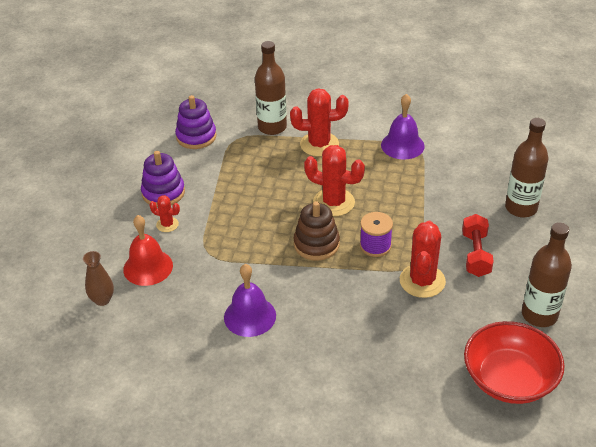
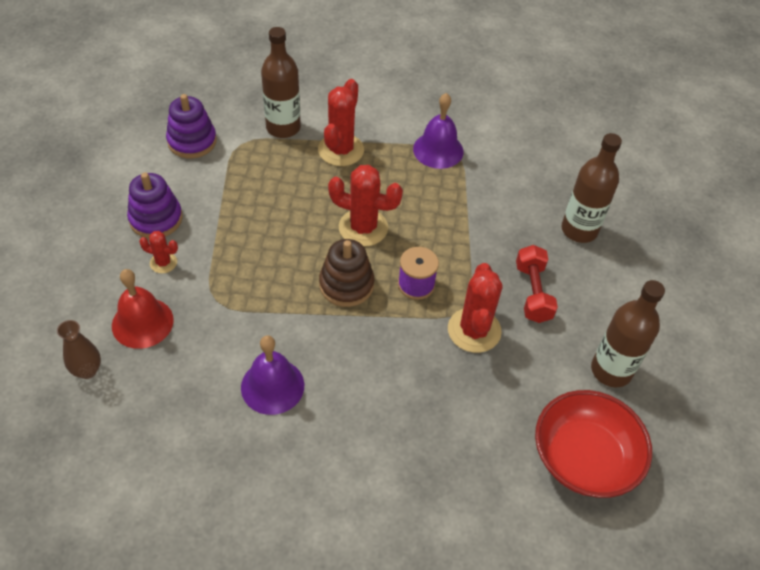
camera: 10 degrees left, 10 degrees up
red cactus [290,88,349,157] -> red cactus turned 60 degrees counterclockwise [318,79,364,166]

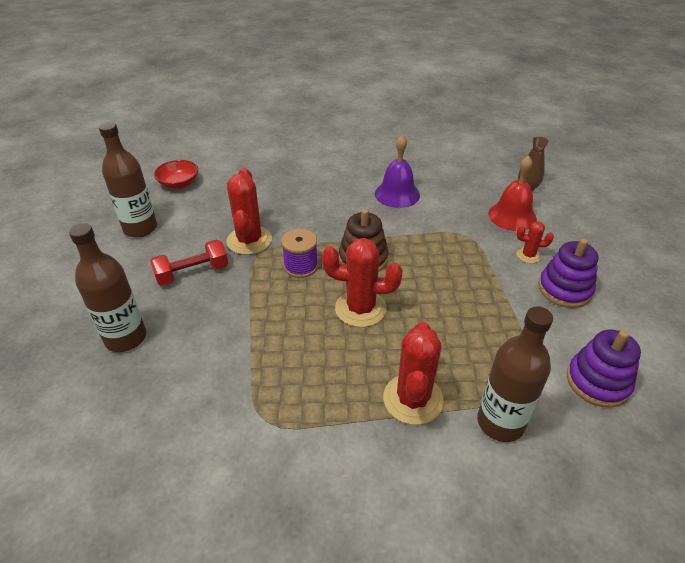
camera: 175 degrees right, 10 degrees down
purple bell [413,93,464,169] -> none
red dumbbell [516,245,558,323] -> red dumbbell turned 75 degrees clockwise [150,240,228,286]
red bowl [535,390,652,498] -> red bowl [154,160,198,189], size x0.57

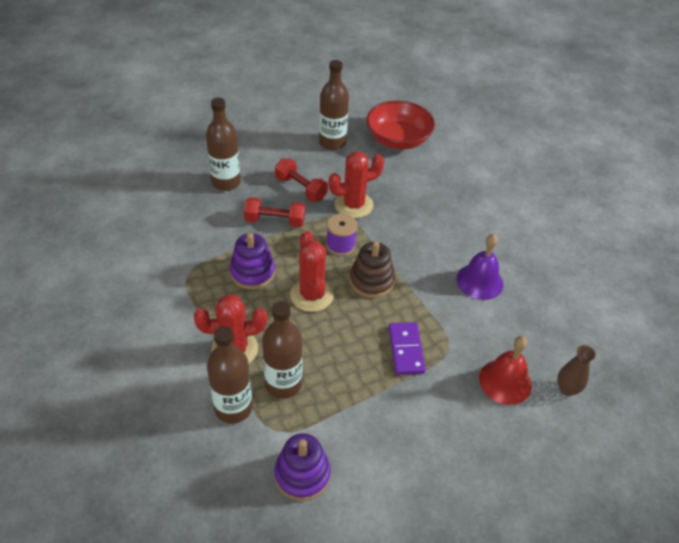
camera: 65 degrees right, 5 degrees up
red bowl [154,160,198,189] -> red bowl [366,100,435,149], size x1.76
red cactus [516,221,554,263] -> none
purple stacking toy [538,238,598,308] -> purple stacking toy moved to [230,233,275,289]
none -> red dumbbell [244,197,305,227]
none -> brown bottle [262,301,302,399]
none -> purple domino [389,322,426,375]

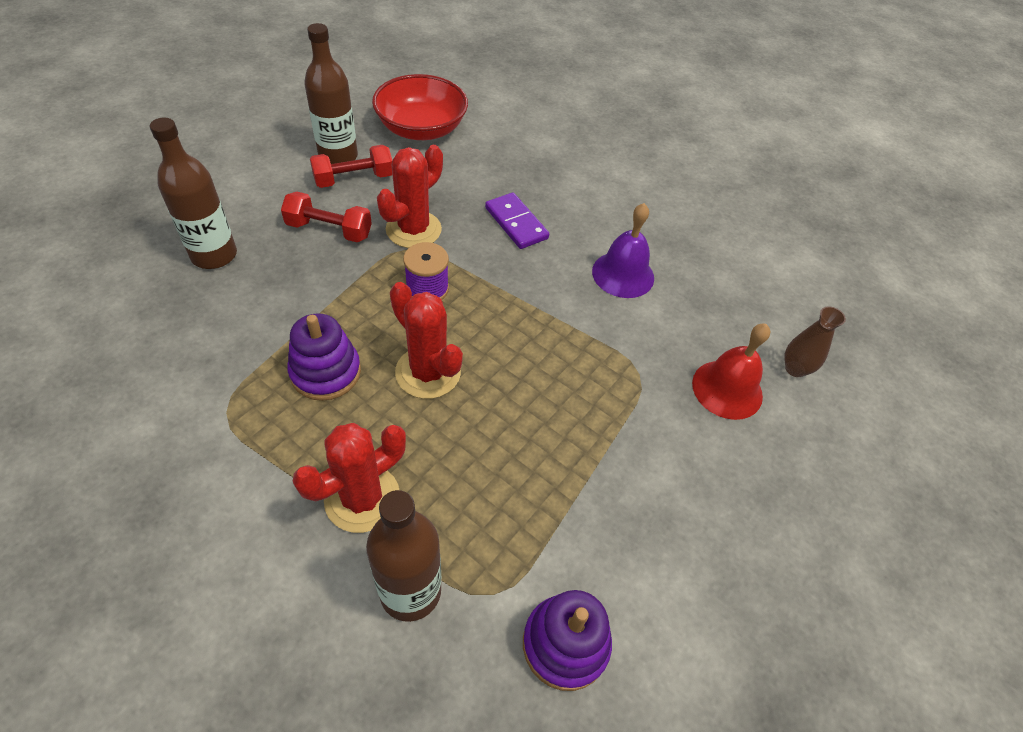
camera: 30 degrees left, 5 degrees up
red dumbbell [244,197,305,227] -> red dumbbell moved to [310,145,392,188]
brown bottle [262,301,302,399] -> none
brown stacking toy [350,242,395,298] -> none
purple domino [389,322,426,375] -> purple domino moved to [485,193,549,249]

